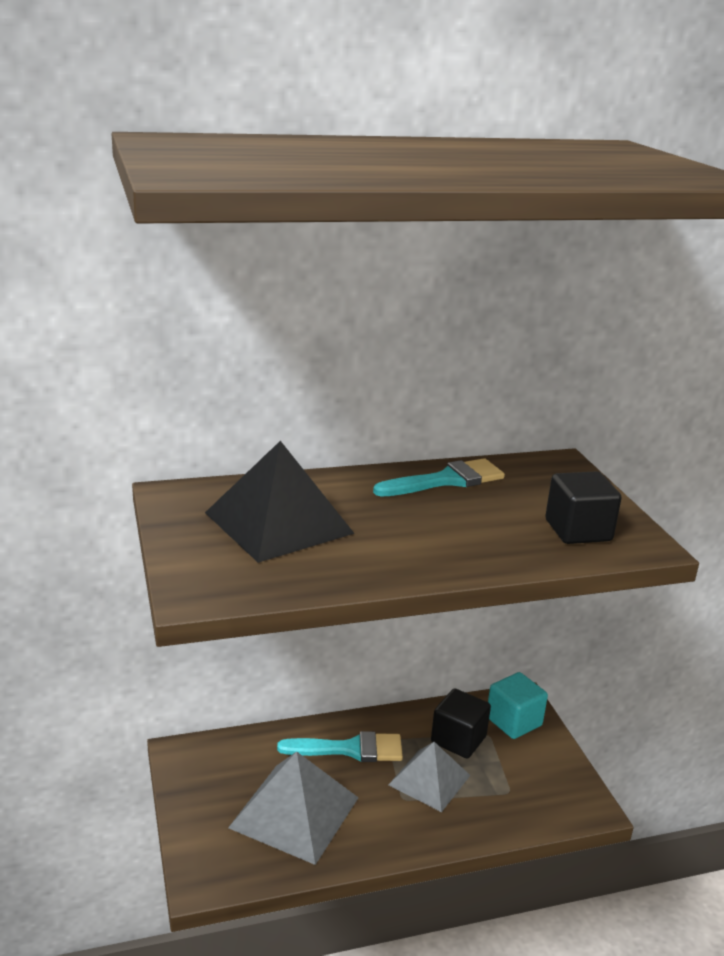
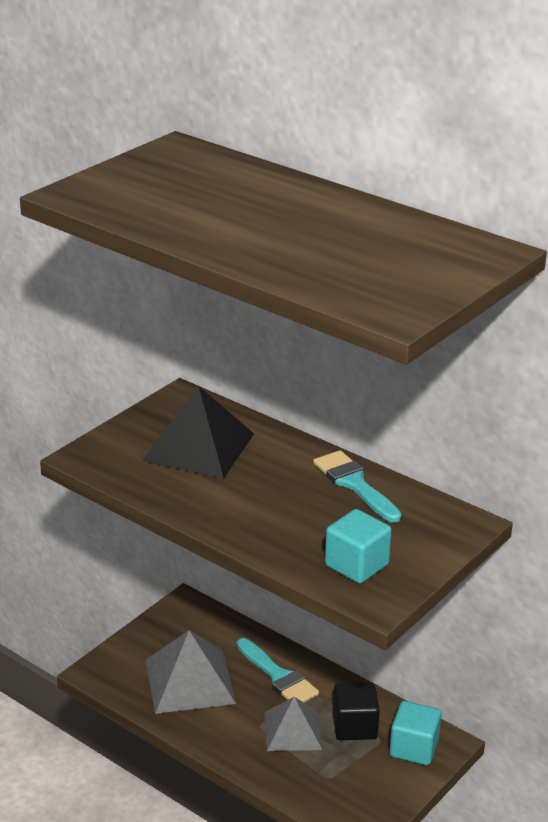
camera: 55 degrees right, 5 degrees up
turquoise brush [373,458,505,497] -> turquoise brush turned 150 degrees counterclockwise [313,450,402,523]
black cube [545,471,622,544] -> turquoise cube [325,509,392,583]

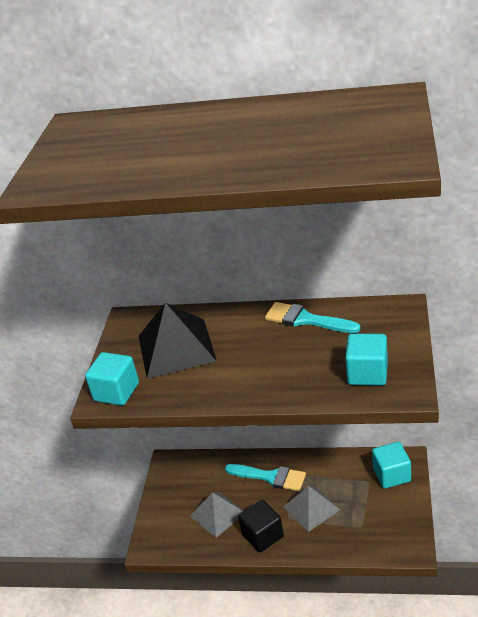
camera: 25 degrees left, 5 degrees up
grey pyramid [146,630,236,714] -> grey pyramid [190,492,243,538], size x0.66
black cube [333,682,380,740] -> black cube moved to [238,500,284,553]
none -> turquoise cube [85,352,139,406]

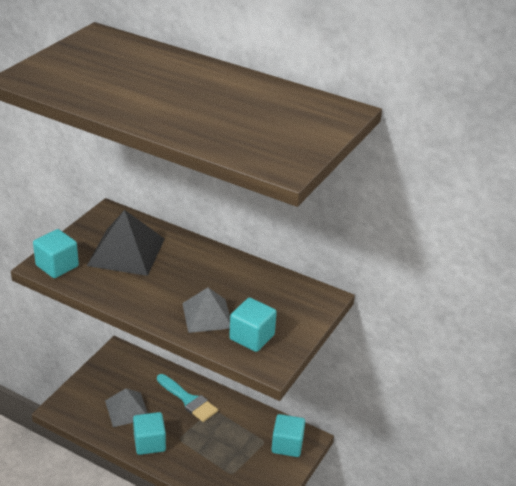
camera: 15 degrees right, 0 degrees up
black cube [238,500,284,553] -> turquoise cube [133,412,166,455]
turquoise brush [265,302,360,333] -> none
grey pyramid [283,486,340,532] -> grey pyramid moved to [182,287,230,333]

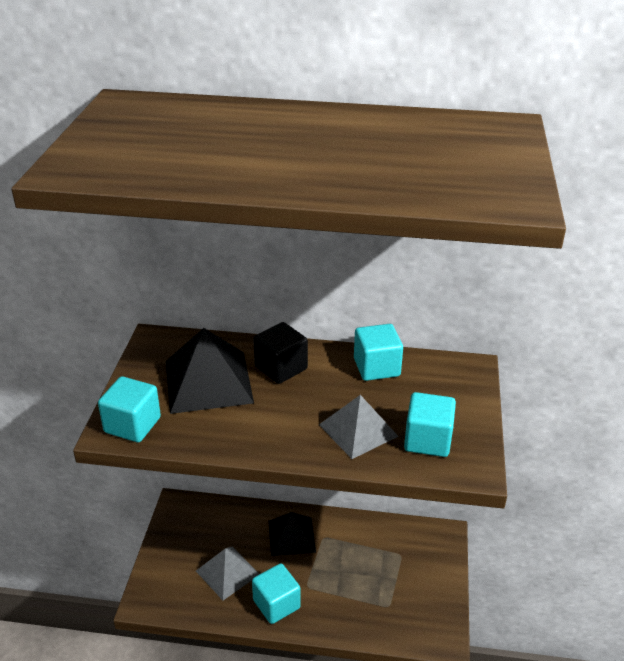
camera: 20 degrees left, 0 degrees up
turquoise brush [157,374,218,422] -> black pyramid [268,512,316,556]
turquoise cube [271,414,305,457] -> turquoise cube moved to [354,324,403,381]
none -> black cube [253,322,308,384]

